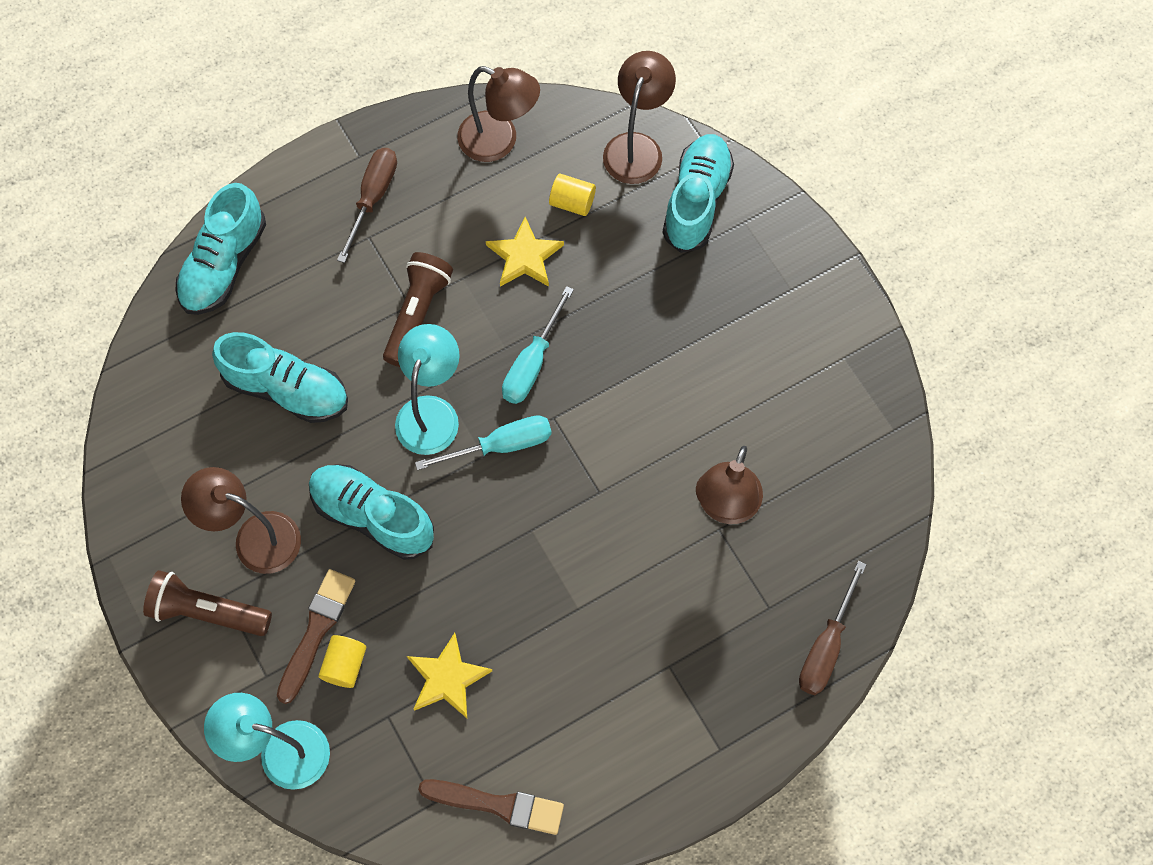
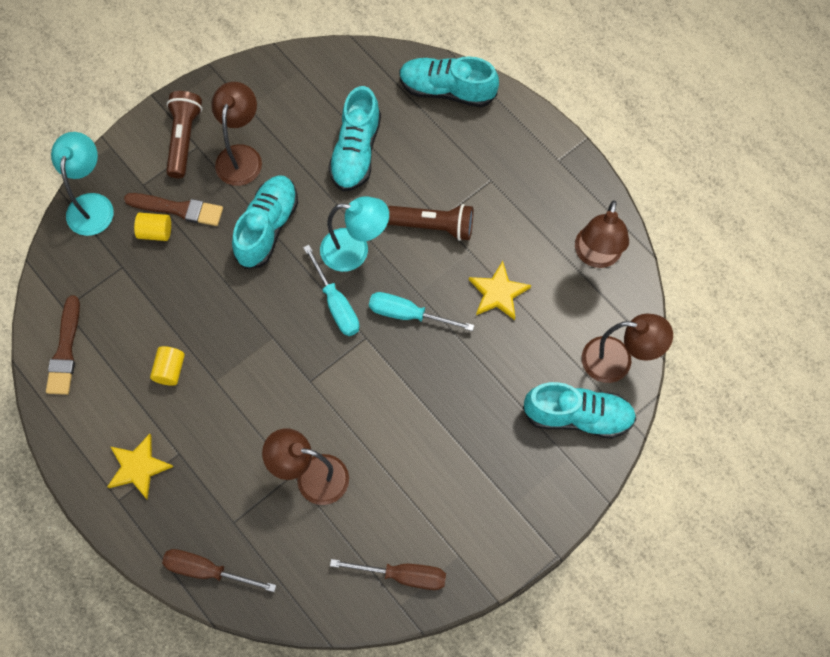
camera: 80 degrees right, 0 degrees up
brown screwdriver [337,148,397,263] -> brown screwdriver moved to [330,559,446,590]
yellow star [407,633,492,718] -> yellow star moved to [107,434,173,500]
yellow cylinder [549,174,596,216] -> yellow cylinder moved to [150,346,185,386]

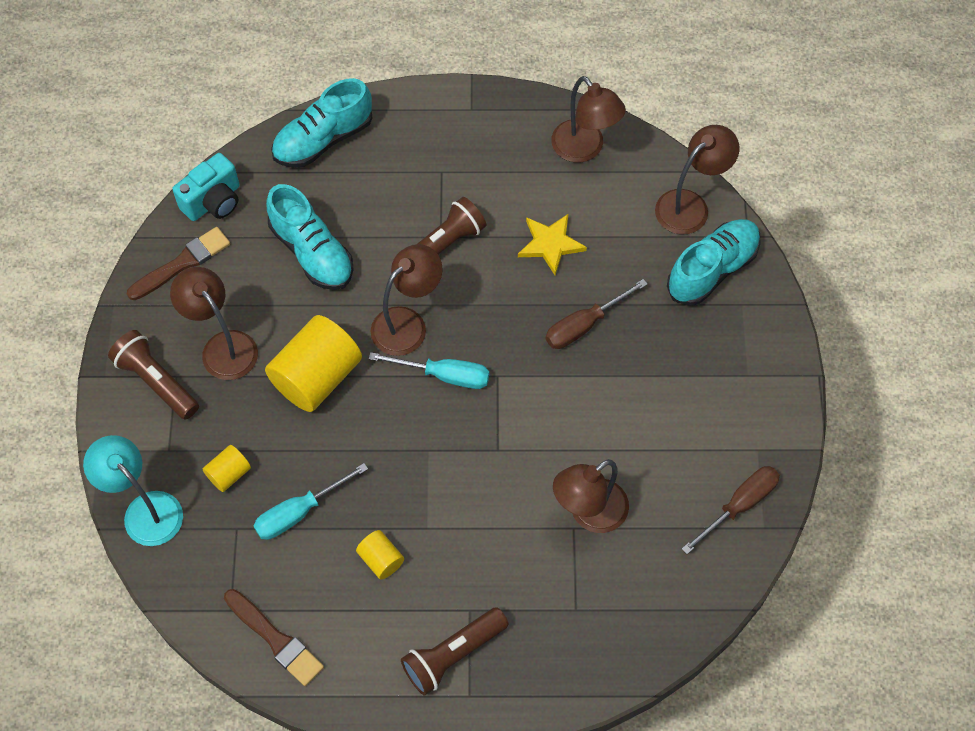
camera: 50 degrees left, 5 degrees down
yellow star [107,434,173,500] -> brown flashlight [401,607,508,695]
brown brush [124,193,223,226] -> brown brush moved to [127,227,230,300]
brown screwdriver [162,549,276,592] -> brown screwdriver moved to [546,279,648,349]
turquoise shoe [232,175,298,269] -> yellow cylinder [265,315,362,412]
turquoise lamp [320,196,389,272] -> brown lamp [371,244,442,356]
turquoise screwdriver [369,292,474,331] -> turquoise screwdriver moved to [254,463,368,540]
none -> turquoise camera [172,153,240,221]

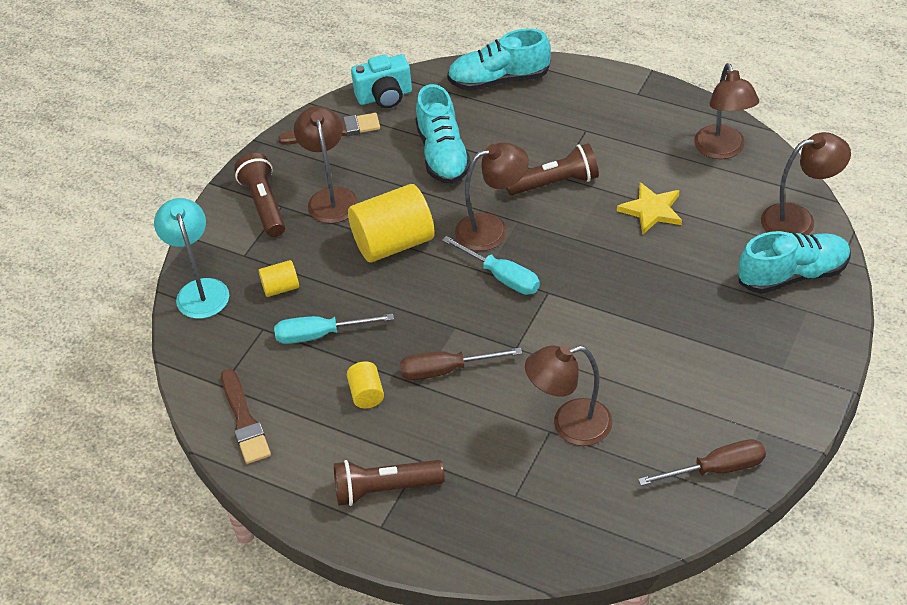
camera: 30 degrees right, 15 degrees down
brown screwdriver [546,279,648,349] -> brown screwdriver moved to [400,348,522,380]

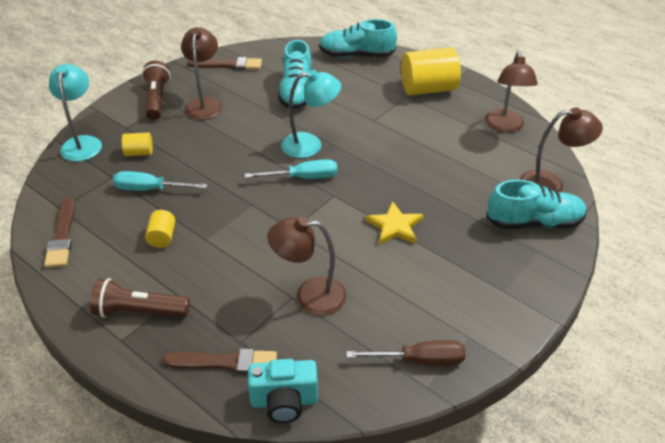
camera: 10 degrees right, 5 degrees down
yellow cylinder [348,184,435,263] -> yellow cylinder moved to [401,47,461,95]
turquoise camera [351,54,412,108] -> turquoise camera moved to [248,359,318,423]
brown screwdriver [400,348,522,380] -> none
turquoise screwdriver [442,236,540,295] -> turquoise screwdriver turned 60 degrees counterclockwise [245,159,337,179]
brown lamp [455,142,529,251] -> turquoise lamp [281,70,341,158]
brown flashlight [506,143,599,195] -> none
yellow star [617,182,682,235] -> yellow star moved to [365,201,424,245]
none -> brown brush [162,349,277,374]

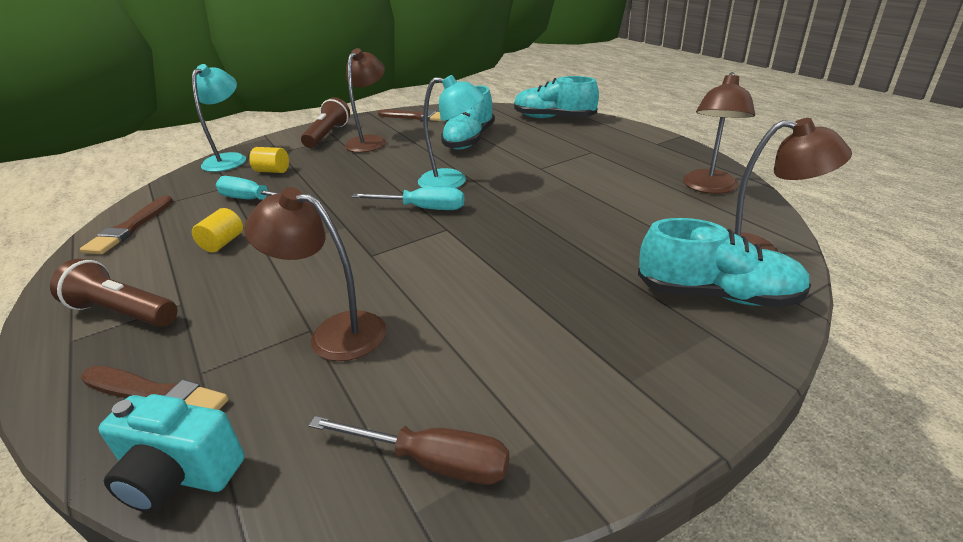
camera: 20 degrees right, 10 degrees down
yellow star [365,201,424,245] -> none
yellow cylinder [401,47,461,95] -> none

